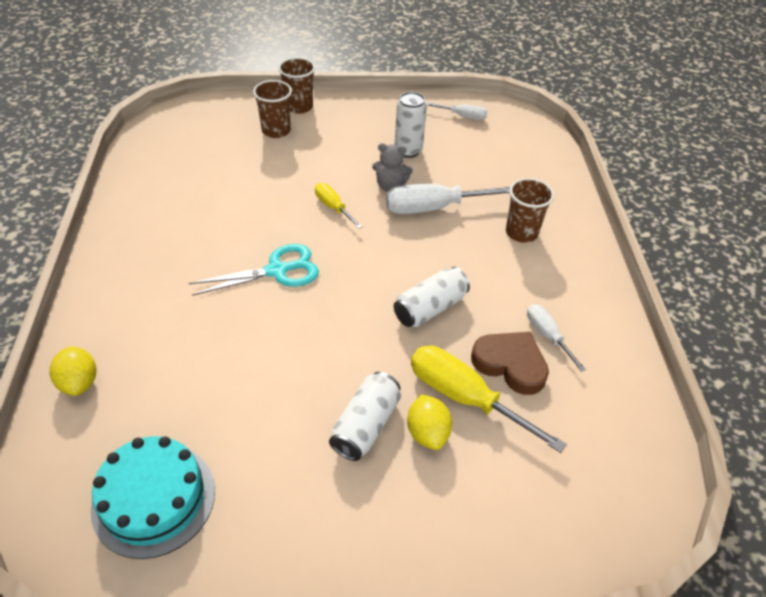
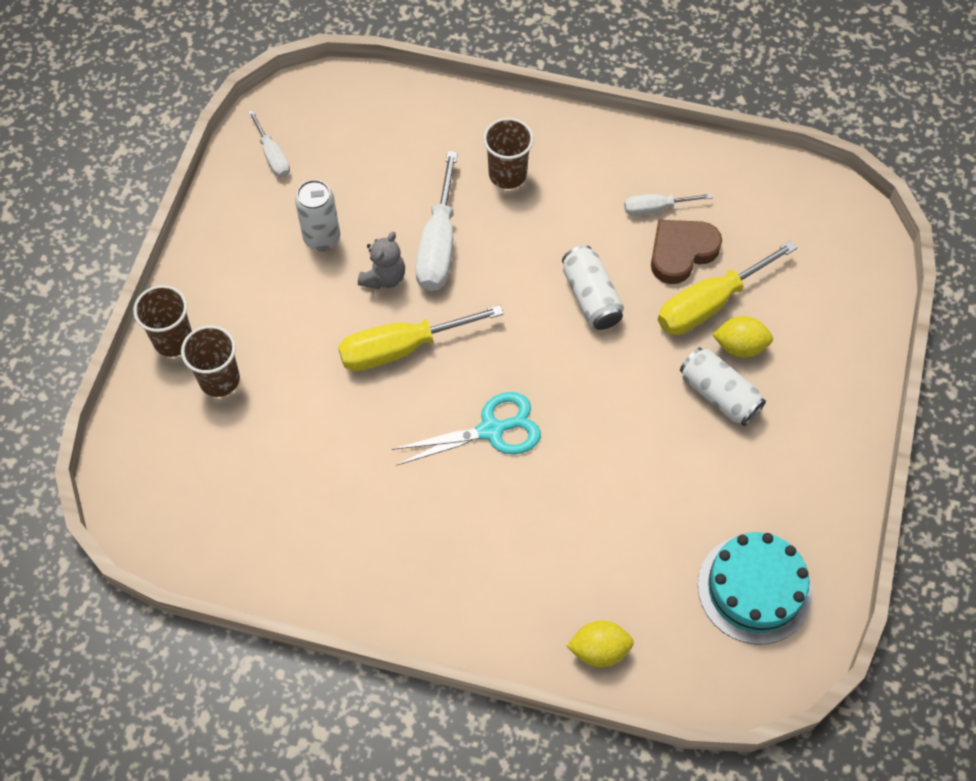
camera: 70 degrees left, 15 degrees up
turquoise scissors [189,244,319,296] -> turquoise scissors turned 75 degrees clockwise [391,392,541,466]
yellow screwdriver [315,183,363,229] -> yellow screwdriver [338,305,504,371], size x1.80
white screwdriver [425,102,487,120] -> white screwdriver turned 120 degrees clockwise [248,110,290,177]

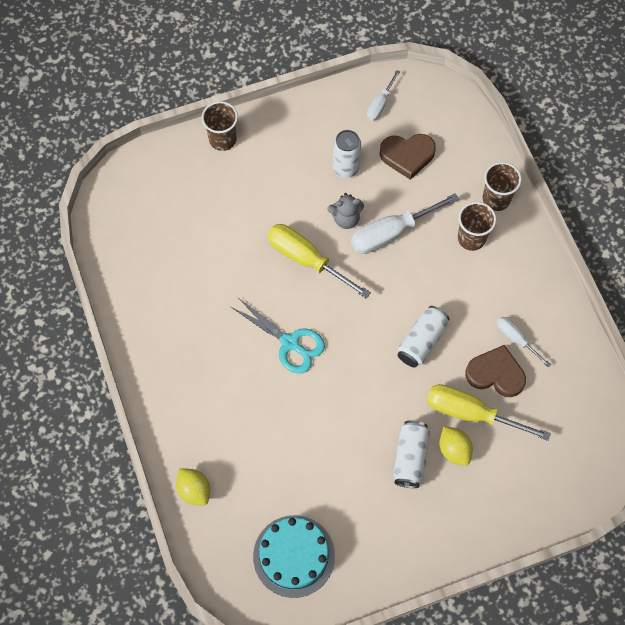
camera: 55 degrees right, 5 degrees up
brown cup [181,325,240,397] -> brown cup moved to [483,162,522,211]
none -> brown heart [380,134,436,180]

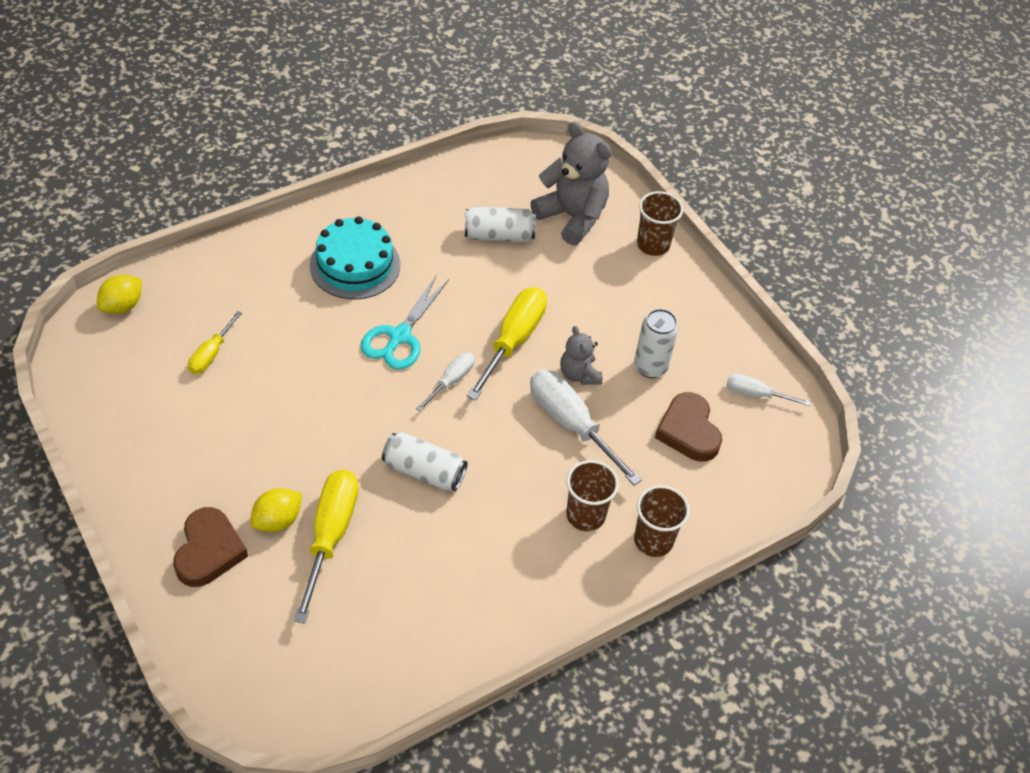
camera: 75 degrees right, 15 degrees down
yellow lemon [176,468,210,505] -> yellow lemon moved to [97,275,142,314]
turquoise cake [253,515,335,598] -> turquoise cake moved to [310,216,400,299]
white can [393,420,430,488] -> white can moved to [465,207,536,242]
brown heart [465,345,526,397] -> brown heart moved to [173,507,248,587]
white screwdriver [497,317,551,367] -> white screwdriver moved to [416,352,475,412]
none -> yellow screwdriver [188,311,242,374]
none -> grey teddy bear [530,121,612,246]

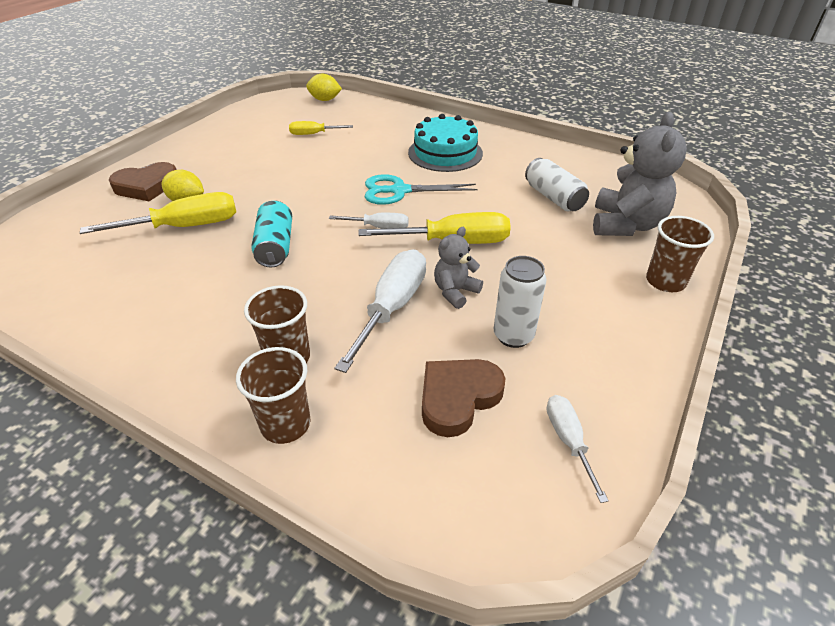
camera: 65 degrees right, 10 degrees down
white can [382,432,468,491] -> turquoise can [251,200,292,268]

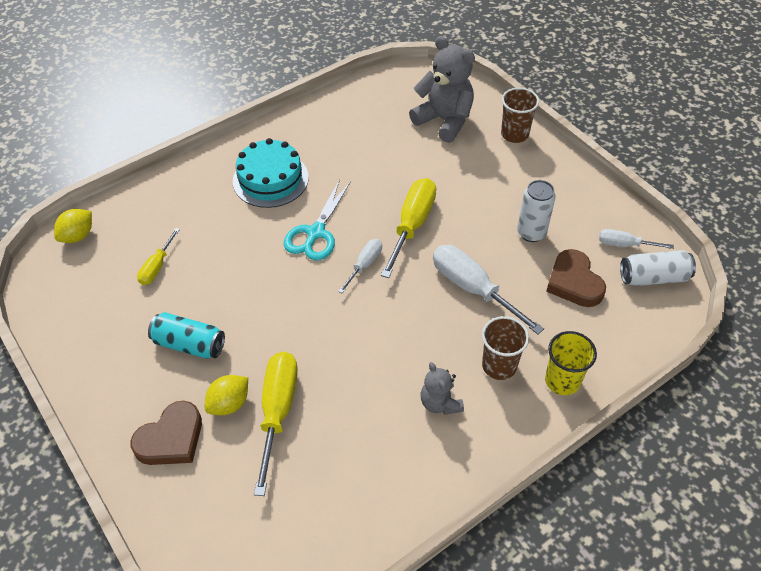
camera: 65 degrees left, 10 degrees up
brown heart [109,162,176,201] -> brown heart turned 45 degrees clockwise [130,401,202,465]
brown cup [236,347,311,444] -> yellow cup [545,331,597,395]
turquoise can [251,200,292,268] -> turquoise can moved to [148,312,225,359]
grey teddy bear [434,227,483,309] -> grey teddy bear moved to [421,362,464,415]
white can [525,158,589,211] -> white can moved to [620,250,696,286]

